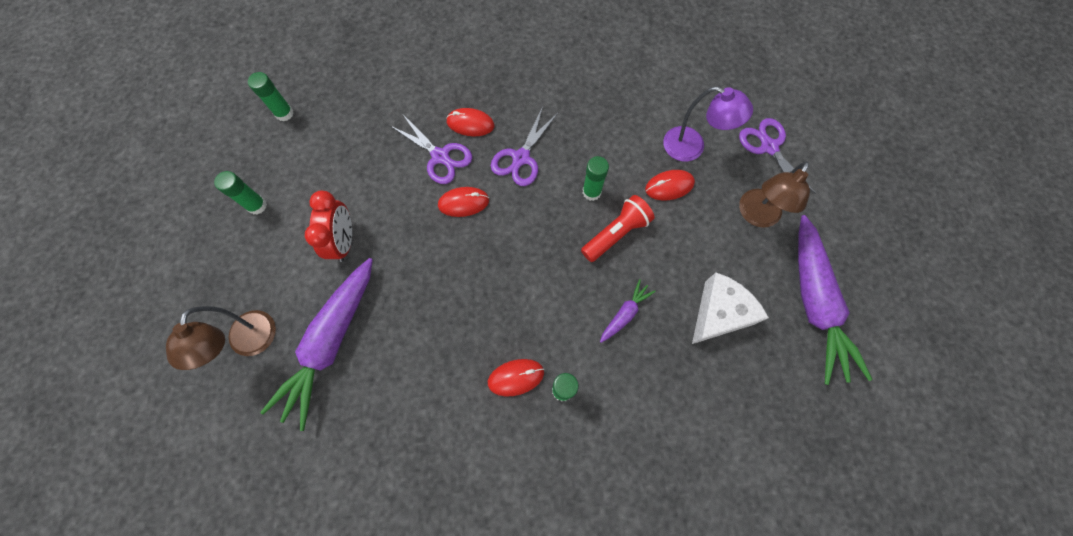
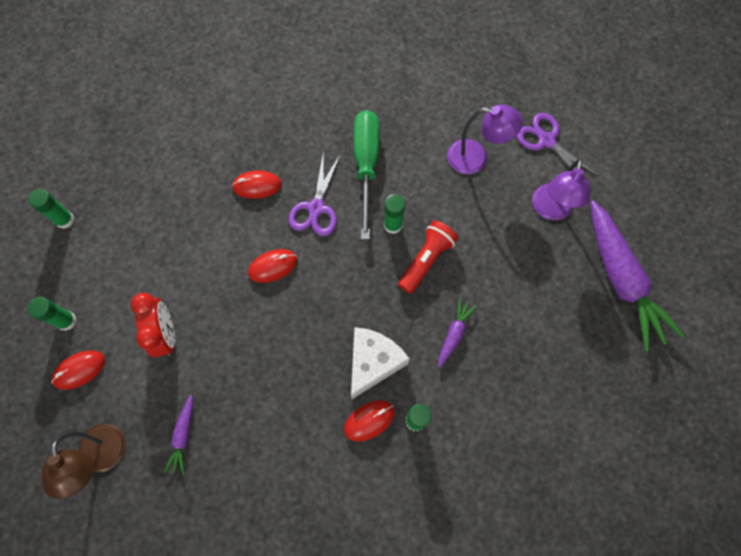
camera: 15 degrees left, 0 degrees up
purple carrot [260,258,373,431] -> purple carrot [164,395,193,475], size x0.45
purple scissors [390,115,472,184] -> none
red mouse [645,170,695,200] -> red mouse moved to [51,350,105,390]
white cheese [692,272,769,344] -> white cheese moved to [351,327,410,399]
brown lamp [739,161,810,228] -> purple lamp [532,159,590,220]
none -> green screwdriver [354,110,380,240]

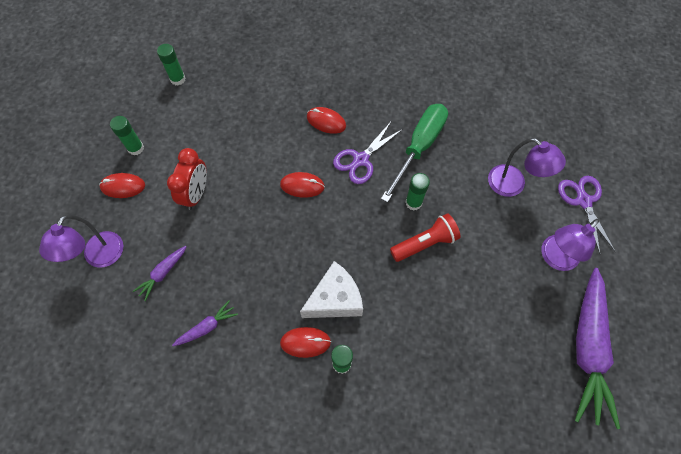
camera: 30 degrees right, 5 degrees down
brown lamp [42,424,126,499] -> purple lamp [39,215,123,268]
purple carrot [438,298,477,367] -> purple carrot moved to [172,301,238,346]

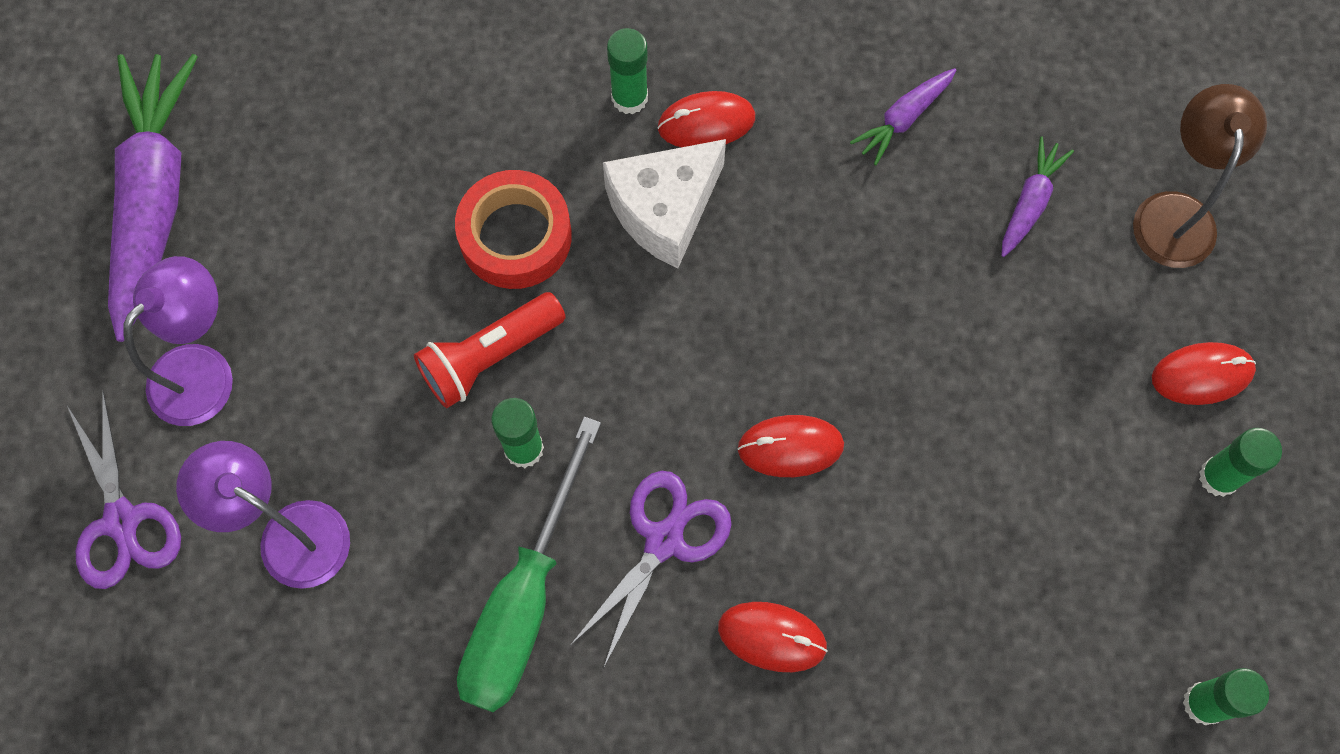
camera: 170 degrees right, 5 degrees up
purple lamp [39,215,123,268] -> brown lamp [1133,84,1267,268]
red clock [167,148,207,210] -> none
none -> red tape [455,170,572,289]

